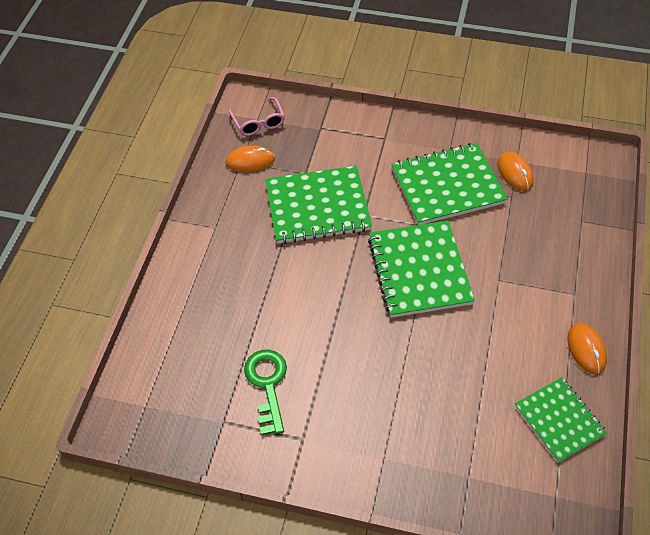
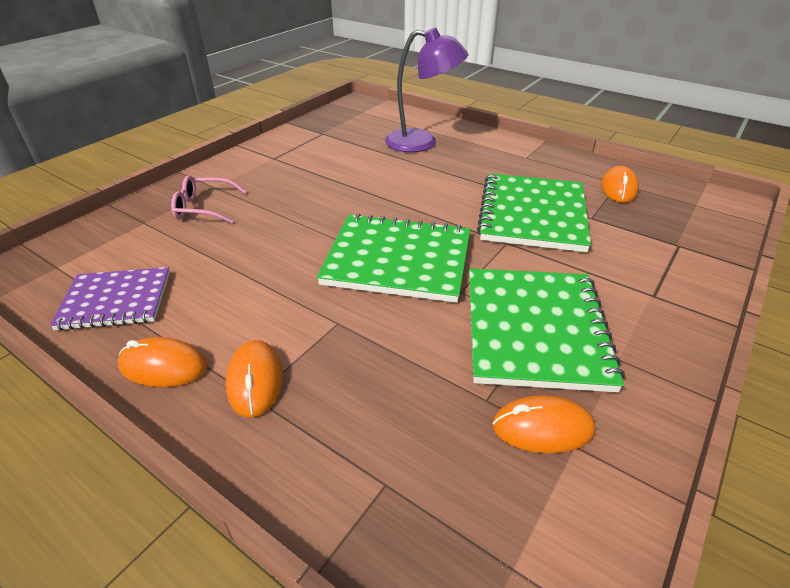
camera: 110 degrees right, 15 degrees down
pink glasses [229,97,285,136] -> pink glasses moved to [171,175,247,224]
green key [244,349,287,436] -> none
green notebook [515,377,607,463] -> purple notebook [50,267,170,331]
none -> orange mouse [226,340,283,417]
none -> purple lamp [385,27,468,152]

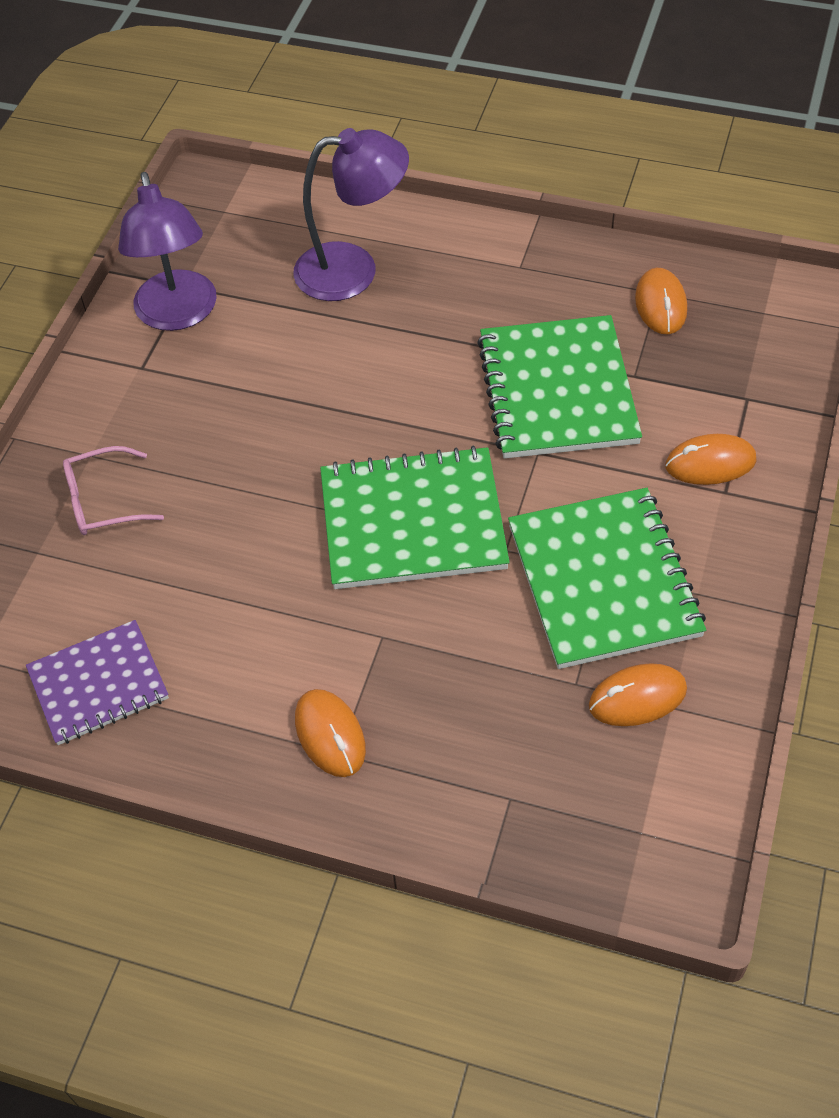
camera: 15 degrees left, 15 degrees up
orange mouse [118,337,208,387] -> orange mouse moved to [665,434,756,485]
none -> purple lamp [118,172,217,331]

